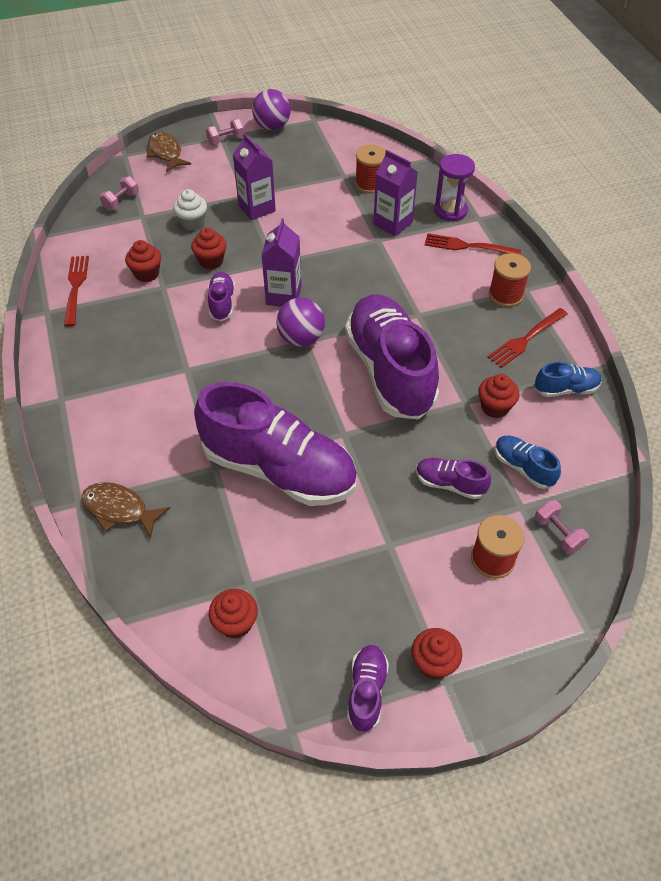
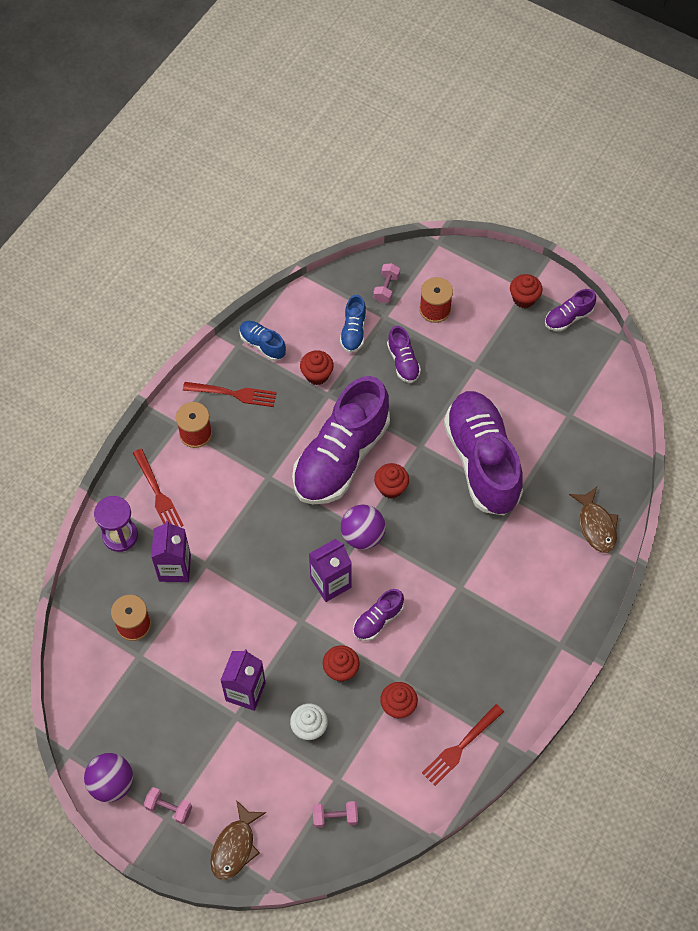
camera: 130 degrees left, 10 degrees up
red cupcake [209,589,258,639] -> red cupcake moved to [374,463,409,499]

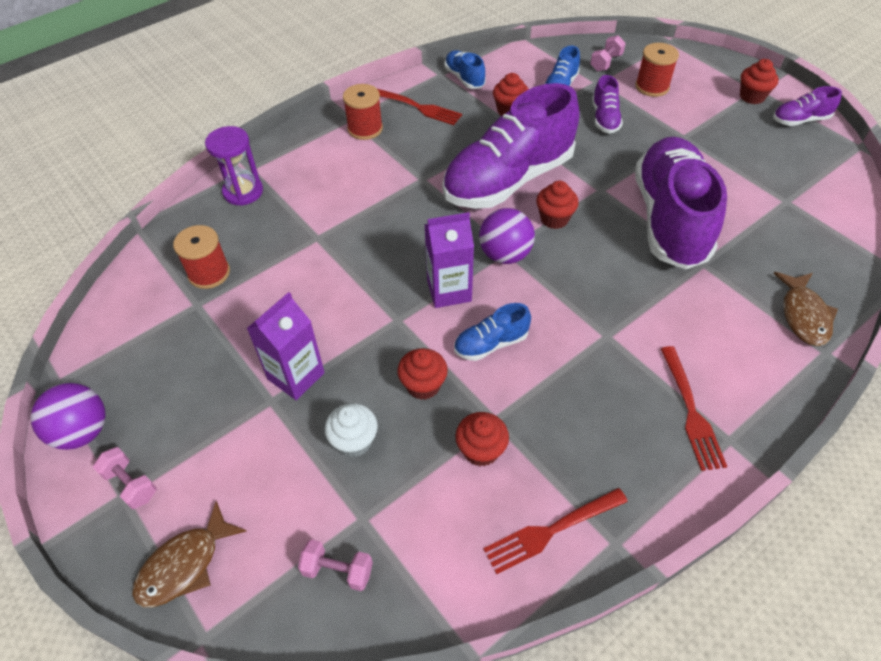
camera: 20 degrees right, 10 degrees down
red fork [133,449,184,527] -> red fork moved to [661,346,727,471]
purple carton [151,521,191,582] -> none
purple shoe [353,589,404,641] -> blue shoe [454,303,531,361]

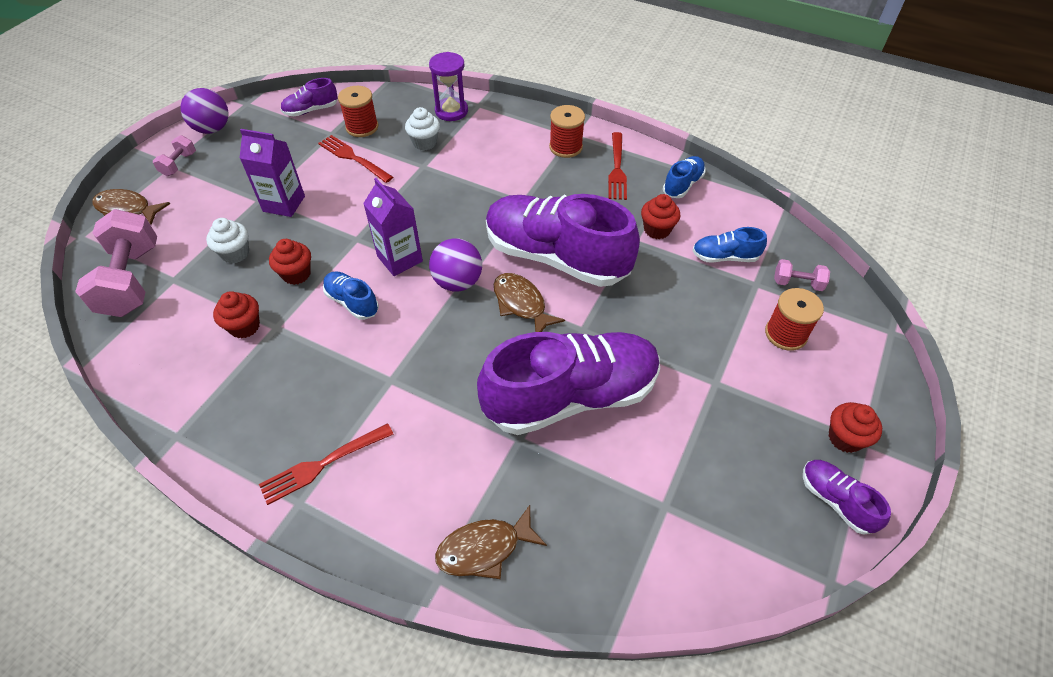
camera: 65 degrees right, 0 degrees up
pink dumbbell [298,539,373,591] -> pink dumbbell [75,209,157,317], size x2.13
red fork [483,488,628,574] -> red fork moved to [318,135,393,183]
red cupcake [536,181,579,229] -> brown fish [494,273,565,332]
purple shoe [592,75,623,134] -> purple shoe moved to [281,78,338,116]
none -> white cupcake [405,107,440,150]

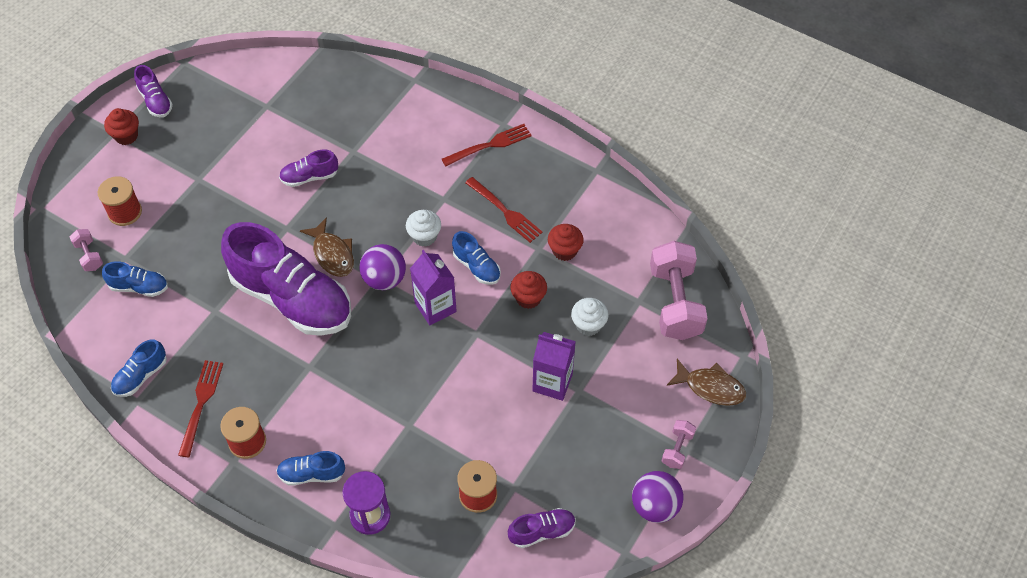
camera: 175 degrees left, 5 degrees up
red fork [318,135,393,183] -> red fork moved to [465,177,543,243]
white cupcake [405,107,440,150] -> white cupcake moved to [406,210,441,247]
brown fish [435,505,547,579] -> none
purple shoe [477,332,660,435] -> purple shoe [279,149,338,187], size x0.43
red cupcake [641,194,680,239] -> none
pink dumbbell [774,259,830,291] -> pink dumbbell turned 45 degrees clockwise [70,229,103,271]
none -> blue shoe [276,451,345,485]

